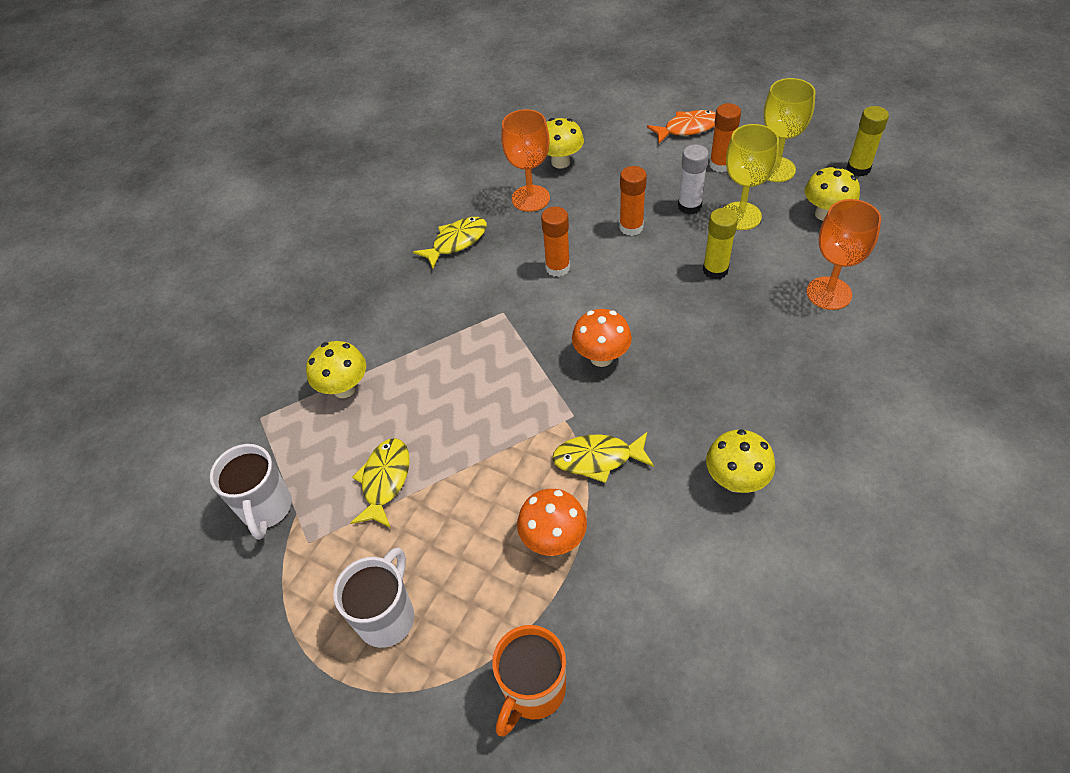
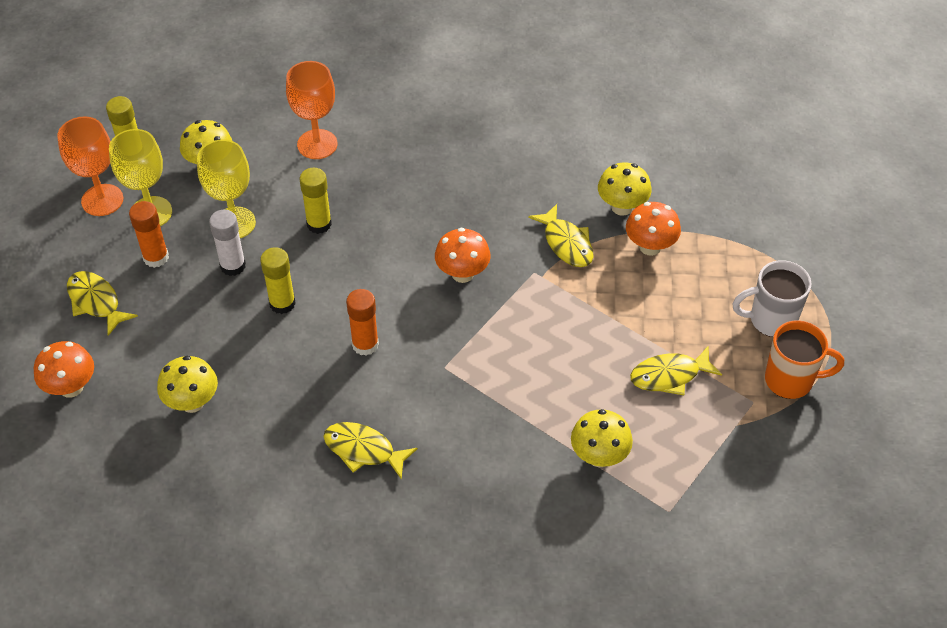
camera: 120 degrees left, 0 degrees up
white mug [210,444,292,540] -> none
orange mug [492,625,566,737] -> orange mug moved to [765,320,844,399]
orange goblet [501,109,550,212] -> orange goblet moved to [57,116,123,216]
orange glue stick [619,166,647,236] -> yellow glue stick [260,247,296,314]
orange fish [647,110,716,143] -> yellow fish [67,271,138,336]
yellow mushroom [706,429,775,493] -> yellow mushroom moved to [598,162,652,216]
none -> orange mushroom [34,341,94,398]

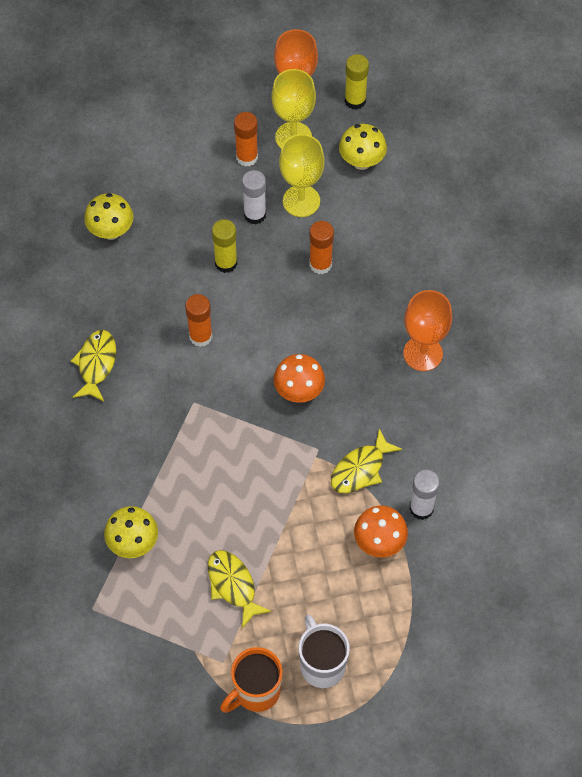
camera: 75 degrees right, 10 degrees up
orange mushroom [34,341,94,398] -> none
yellow fish [67,271,138,336] -> none
orange goblet [286,61,337,159] -> orange goblet moved to [403,290,452,371]
yellow glue stick [300,168,332,234] -> orange glue stick [309,221,334,274]
yellow mushroom [598,162,652,216] -> white glue stick [409,470,440,520]
orange mug [765,320,844,399] -> orange mug turned 60 degrees clockwise [220,647,283,713]

